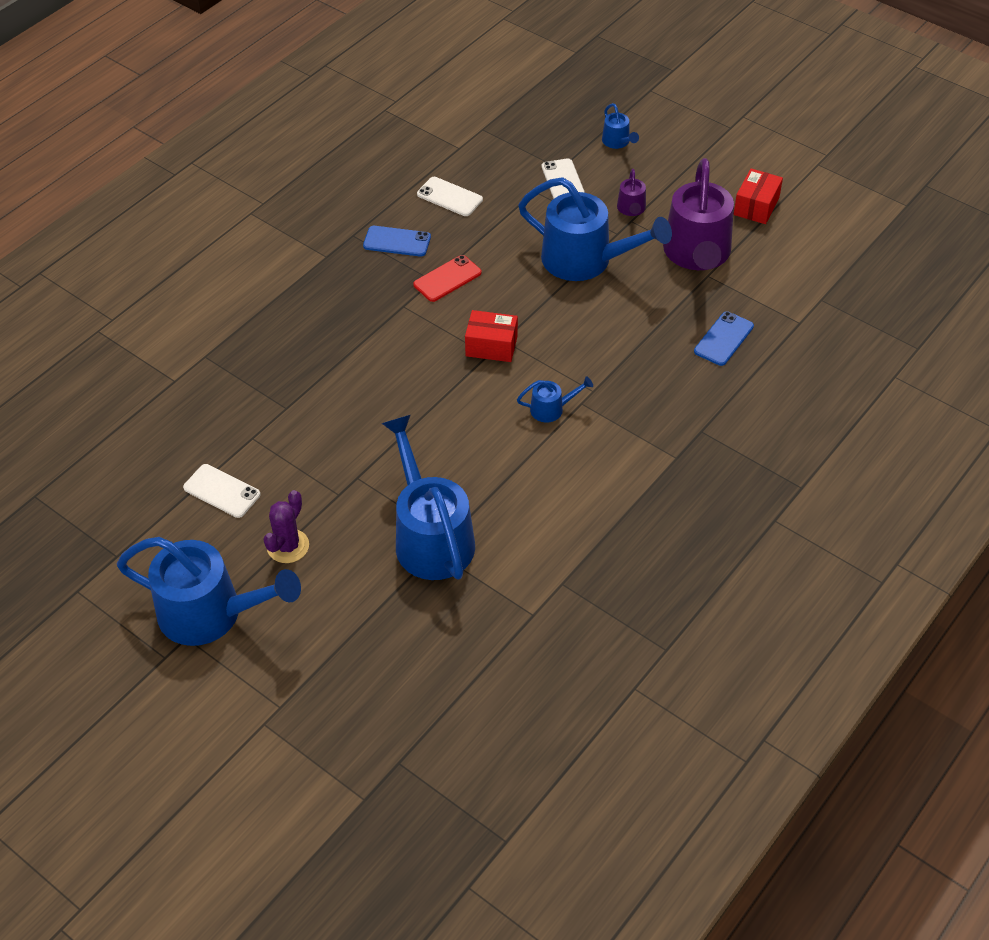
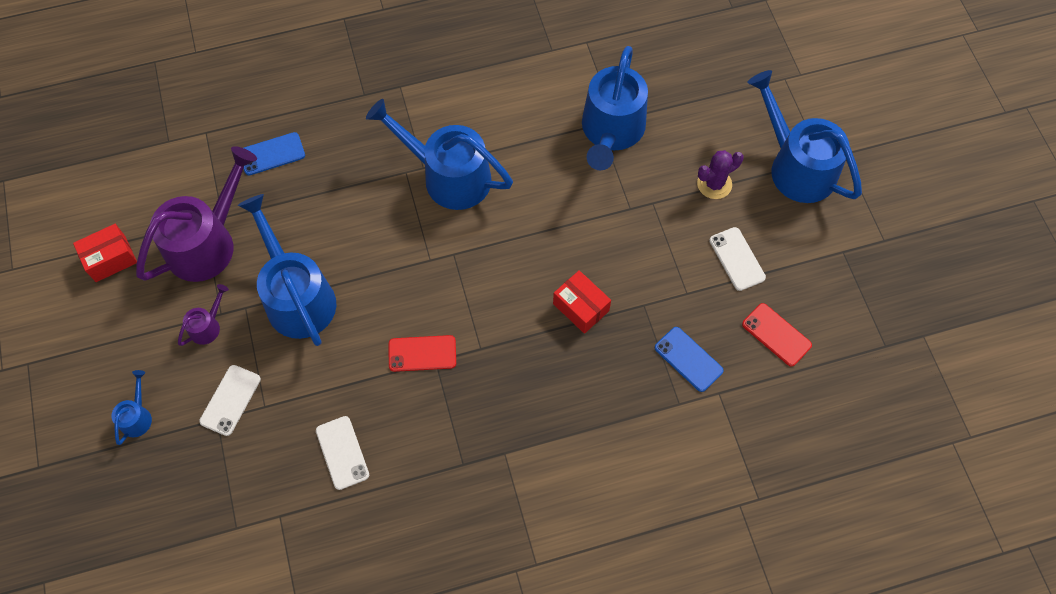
camera: 145 degrees left, 15 degrees up
blue phone [363,226,431,257] -> blue phone moved to [655,327,724,392]
red box [465,310,518,362] -> red box moved to [553,270,611,334]
blue watering can [517,376,593,422] -> blue watering can [366,99,513,210], size x2.29
none -> red phone [742,303,812,367]

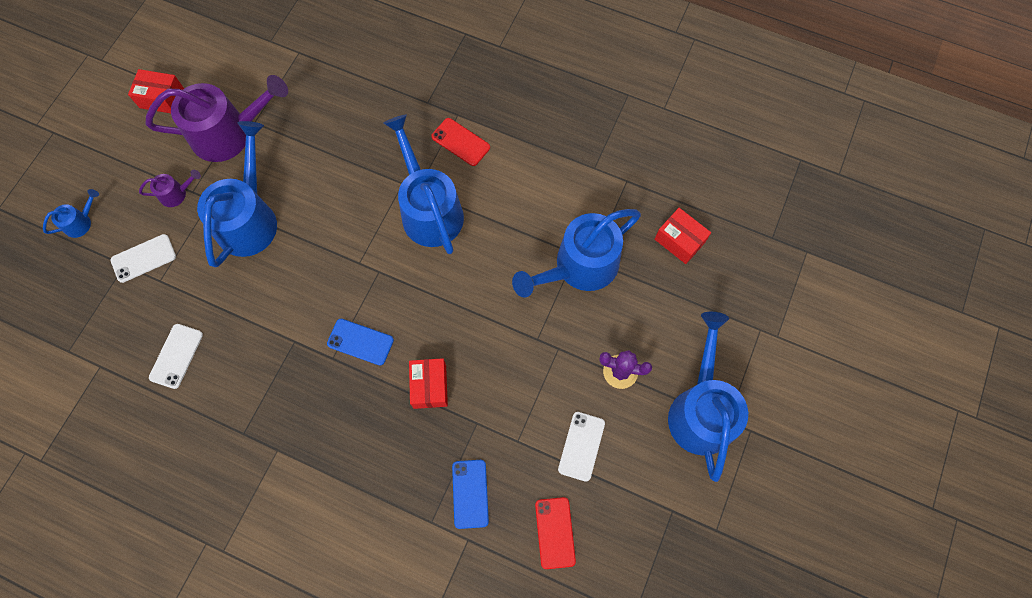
camera: 40 degrees right, 5 degrees up
blue phone [243,132,305,175] -> blue phone moved to [327,319,394,366]
red phone [389,335,456,372] -> red phone moved to [431,118,490,166]
none -> red box [655,208,711,264]

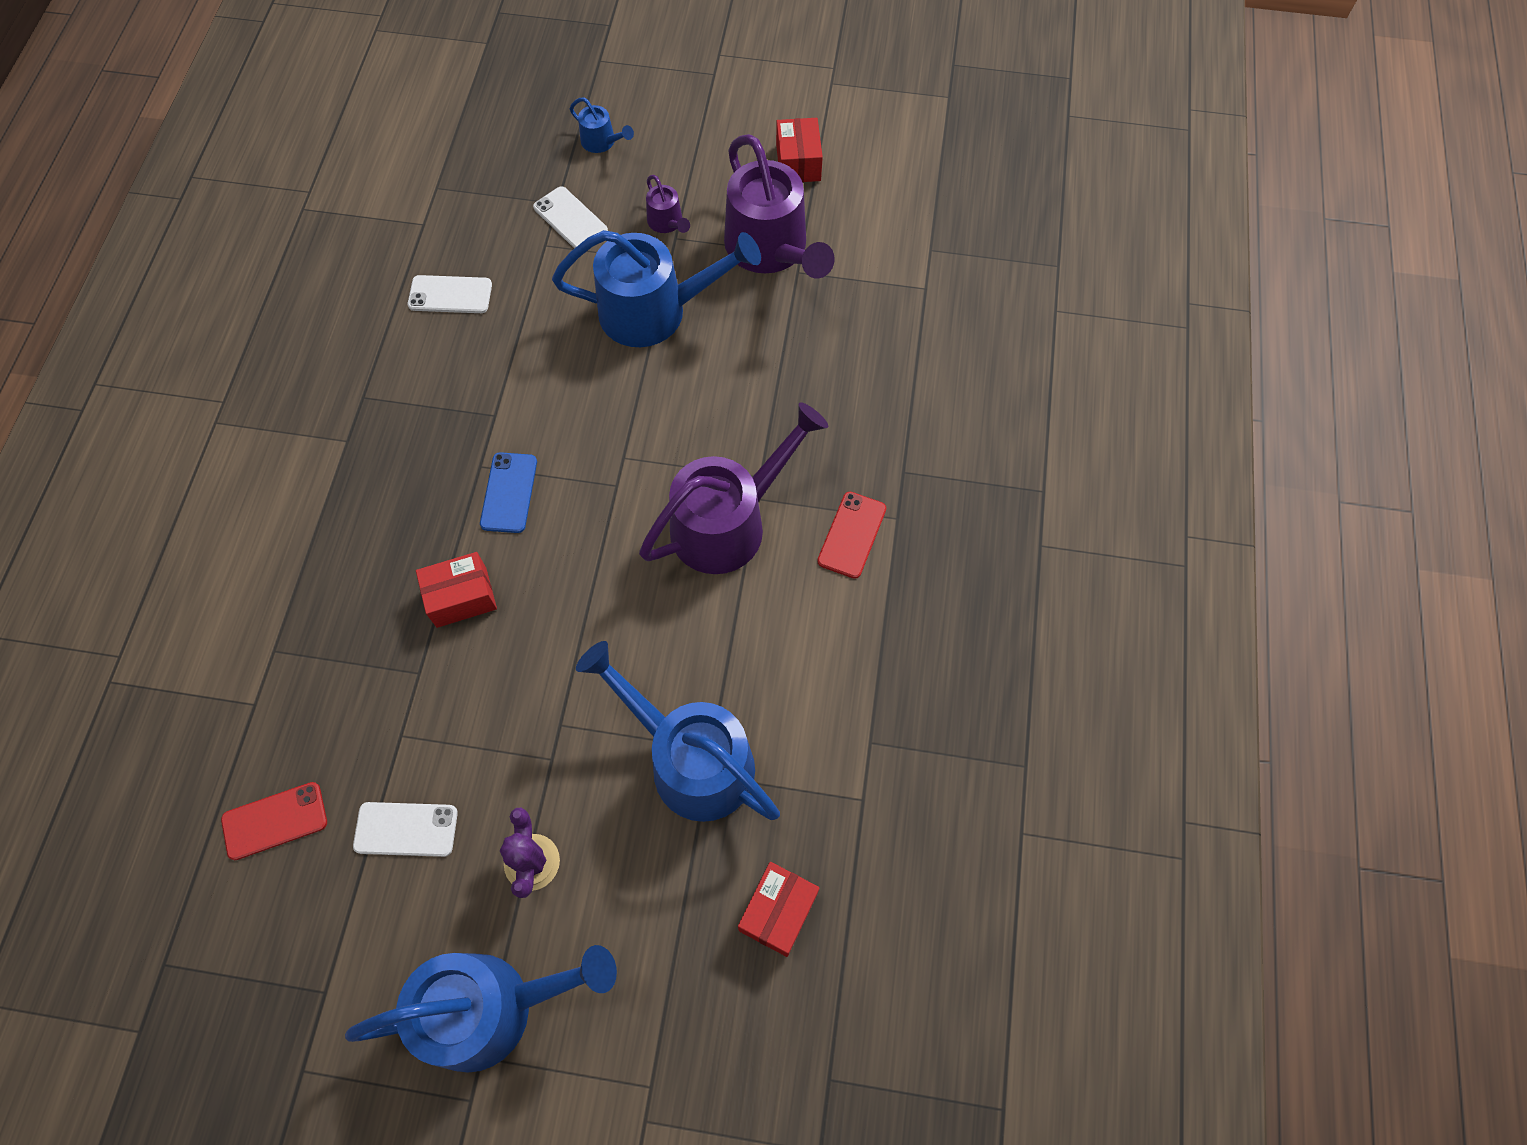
camera: 75 degrees right, 5 degrees down
blue watering can [383,114,464,254] -> purple watering can [639,402,828,574]
blue phone [452,460,489,529] -> none

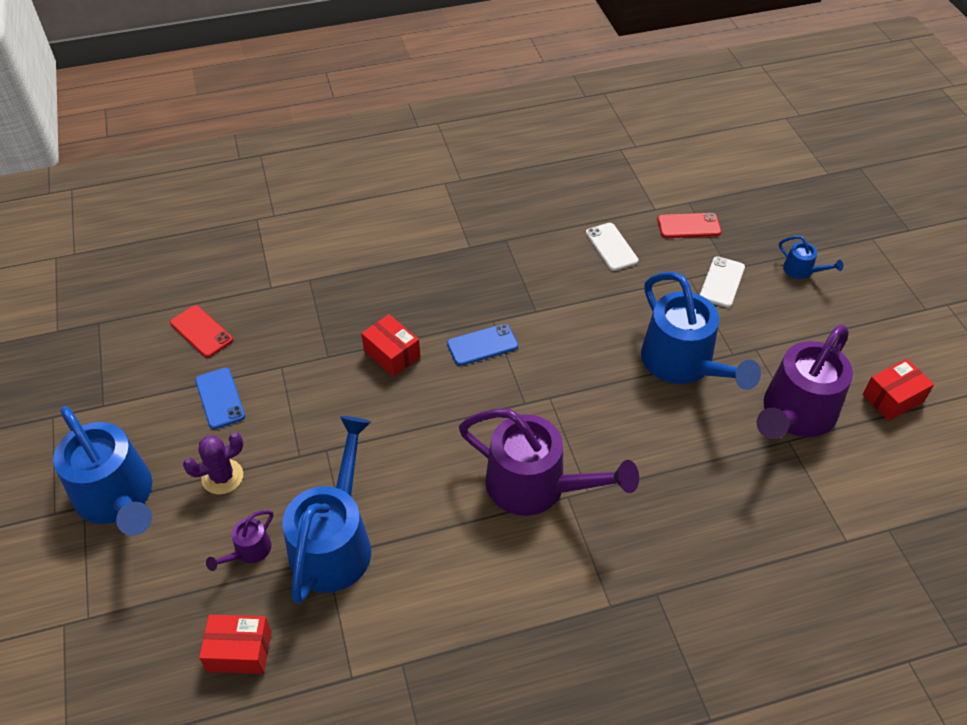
camera: 65 degrees right, 15 degrees down
white phone [353,802,458,857] -> blue phone [195,368,245,429]
blue watering can [570,98,634,153] -> blue watering can turned 60 degrees counterclockwise [779,236,843,279]
purple watering can [646,175,690,233] -> purple watering can moved to [206,510,273,571]
red phone [817,492,886,579] -> red phone moved to [658,213,721,238]

